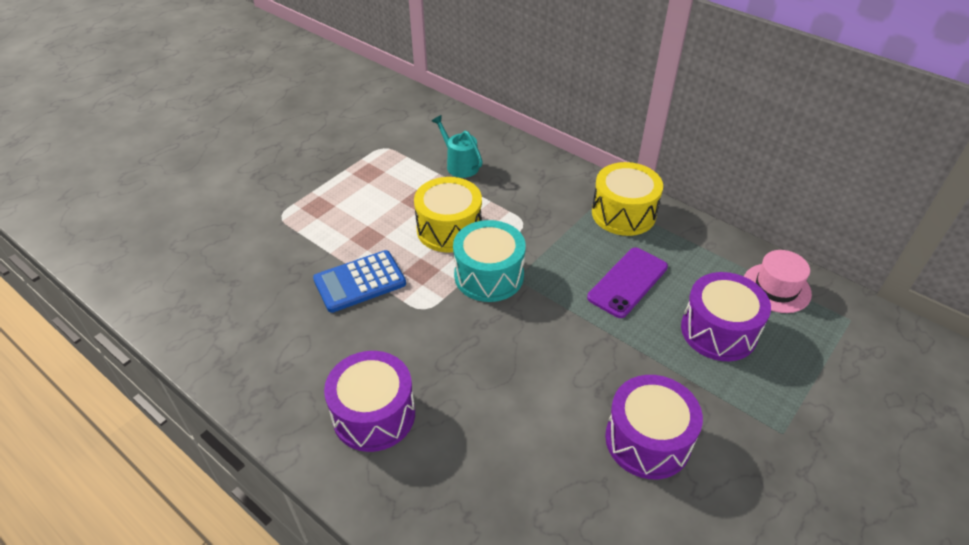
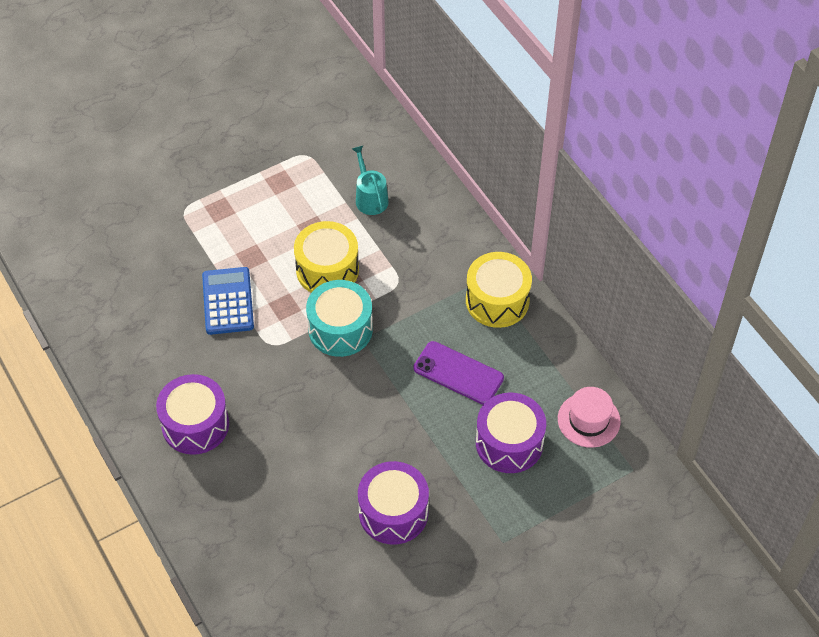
camera: 20 degrees right, 10 degrees up
blue calculator [313,250,406,313] -> blue calculator turned 90 degrees clockwise [202,267,254,335]
purple phone [587,248,668,318] -> purple phone turned 60 degrees clockwise [414,341,504,405]

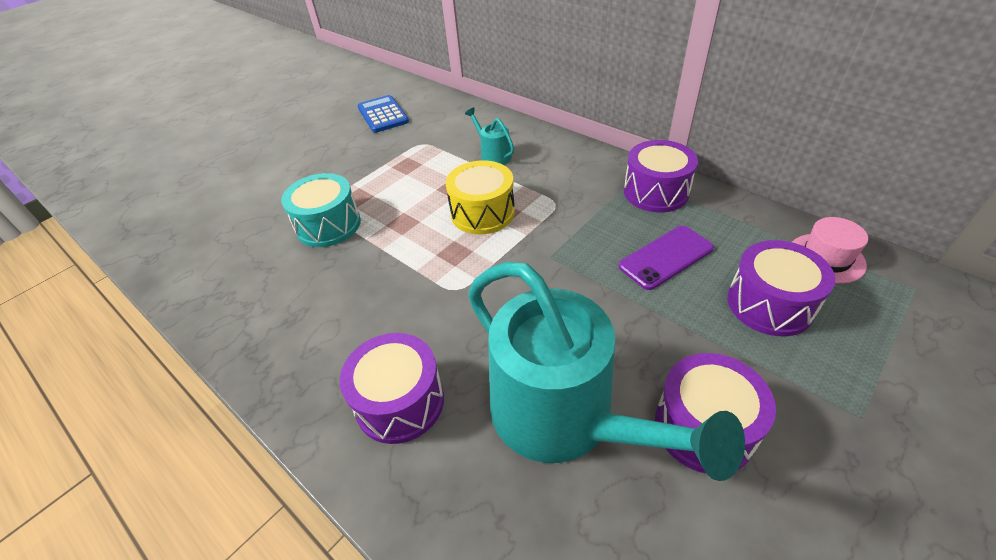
camera: 15 degrees left, 10 degrees down
blue calculator [202,267,254,335] -> blue calculator moved to [358,95,409,133]
turquoise drum [306,280,373,357] -> turquoise drum moved to [281,173,361,247]
purple phone [414,341,504,405] -> purple phone turned 45 degrees counterclockwise [618,226,714,290]
yellow drum [466,252,532,328] -> purple drum [624,140,698,212]
none -> turquoise watering can [468,262,745,481]

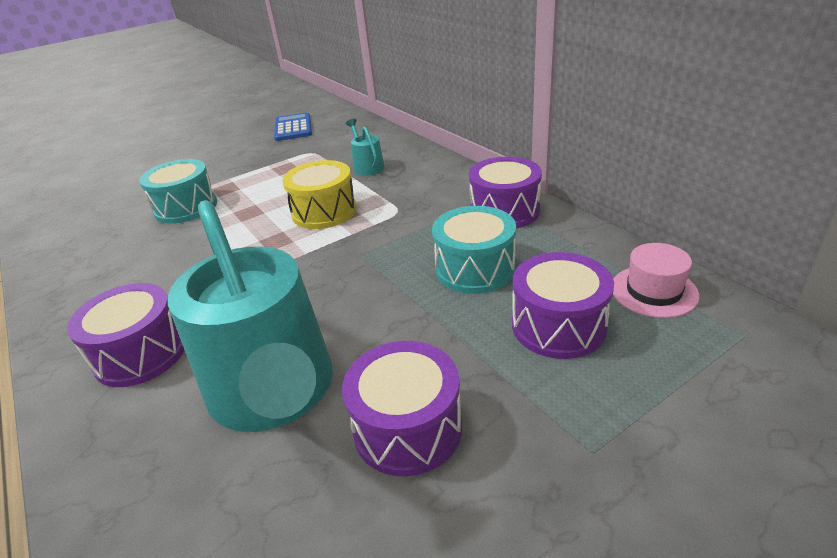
camera: 15 degrees right, 10 degrees down
purple phone [618,226,714,290] -> turquoise drum [432,206,516,294]

